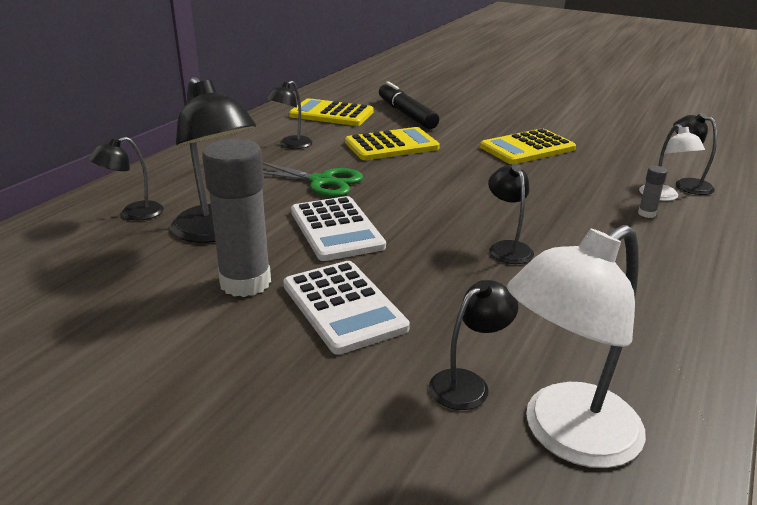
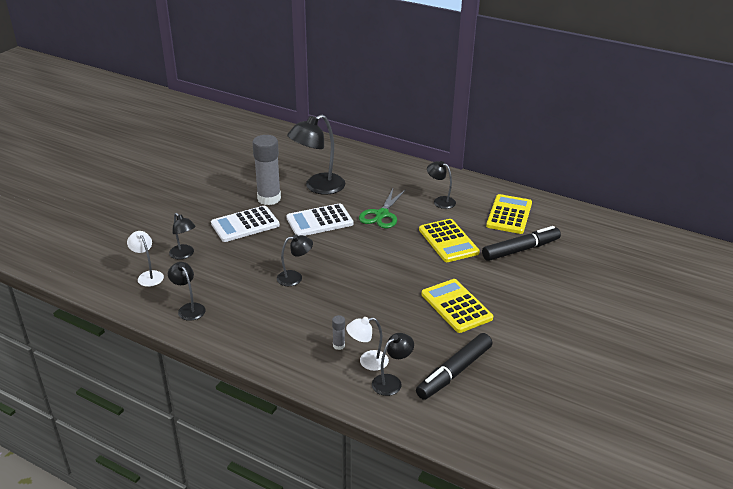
camera: 90 degrees right, 5 degrees up
black lamp [88,137,163,220] -> black lamp moved to [168,262,206,321]
white lamp [507,225,646,468] -> white lamp [127,231,164,287], size x0.55
none -> black marker [416,333,492,400]

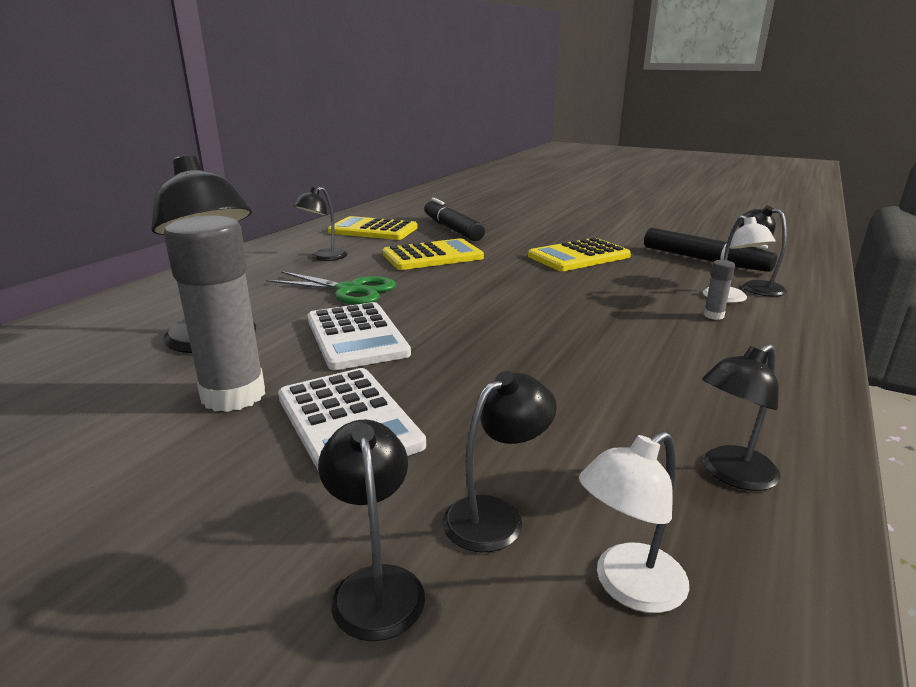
camera: 90 degrees left, 10 degrees down
black lamp [277,235,313,286] -> black lamp moved to [318,420,425,641]

